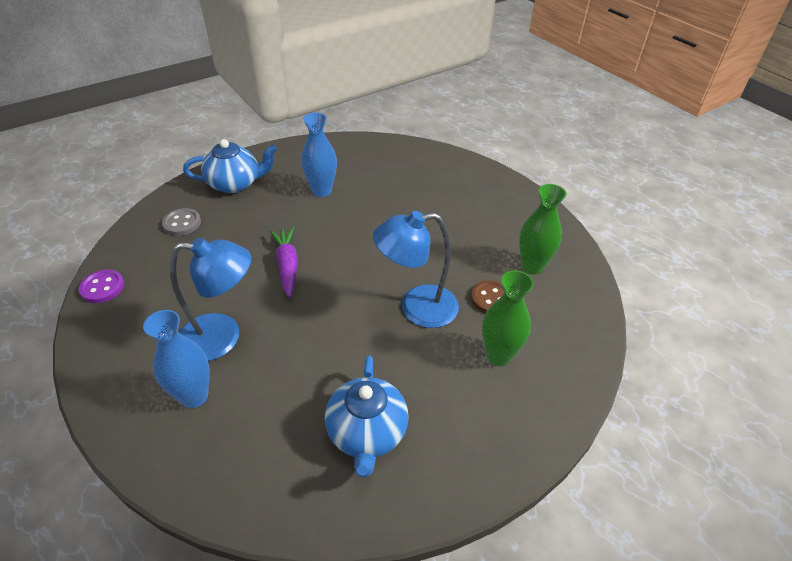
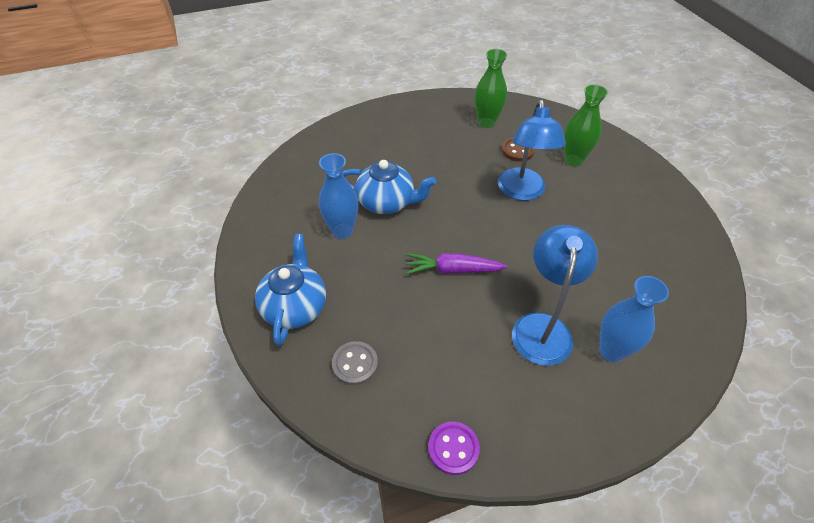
camera: 75 degrees left, 5 degrees up
blue teapot [325,356,409,477] -> blue teapot moved to [342,160,436,214]

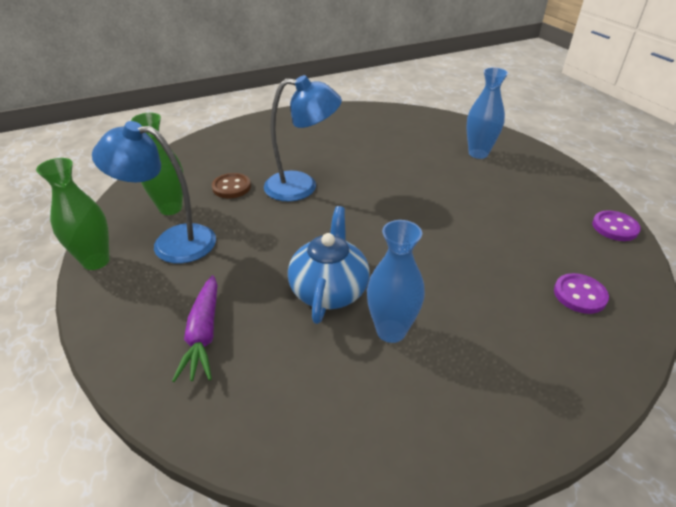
camera: 95 degrees left, 10 degrees down
blue teapot [255,234,326,346] -> none
grey button [332,341,378,385] -> purple button [554,273,609,314]
purple carrot [406,253,507,274] -> purple carrot moved to [172,275,217,382]
blue lamp [512,225,598,366] -> blue lamp moved to [92,121,216,263]
green vase [564,84,608,166] -> green vase moved to [36,158,110,270]

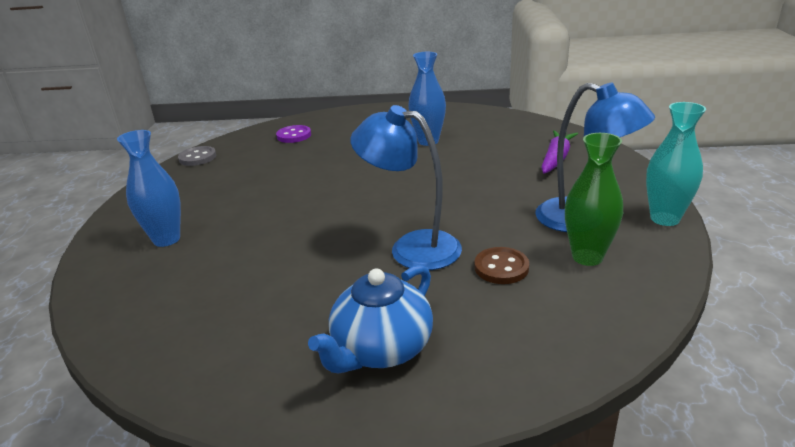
camera: 150 degrees left, 10 degrees down
green vase [36,158,110,270] -> turquoise vase [646,102,706,226]
blue teapot [288,206,369,324] -> blue teapot moved to [308,265,433,374]
purple button [592,210,641,241] -> grey button [178,146,216,166]

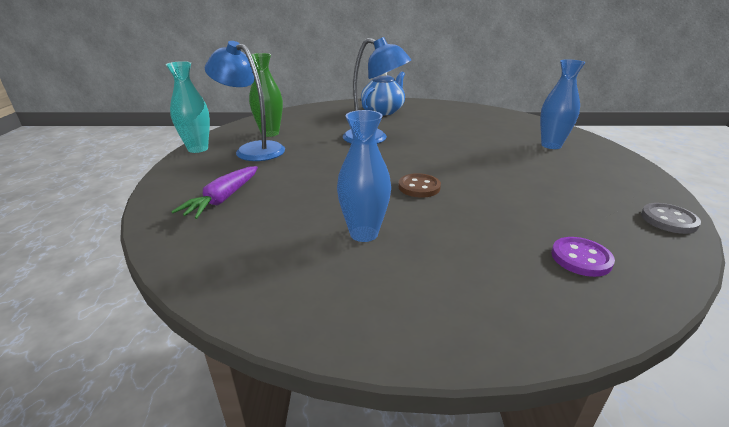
camera: 175 degrees right, 0 degrees up
brown button [474,247,529,284] -> brown button moved to [398,173,441,198]

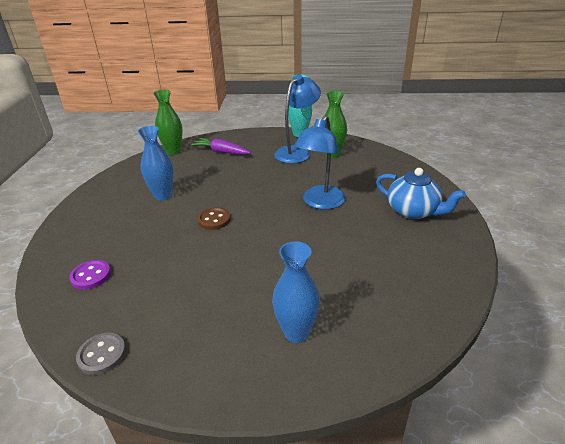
camera: 95 degrees right, 5 degrees up
none -> green vase [153,90,182,155]

